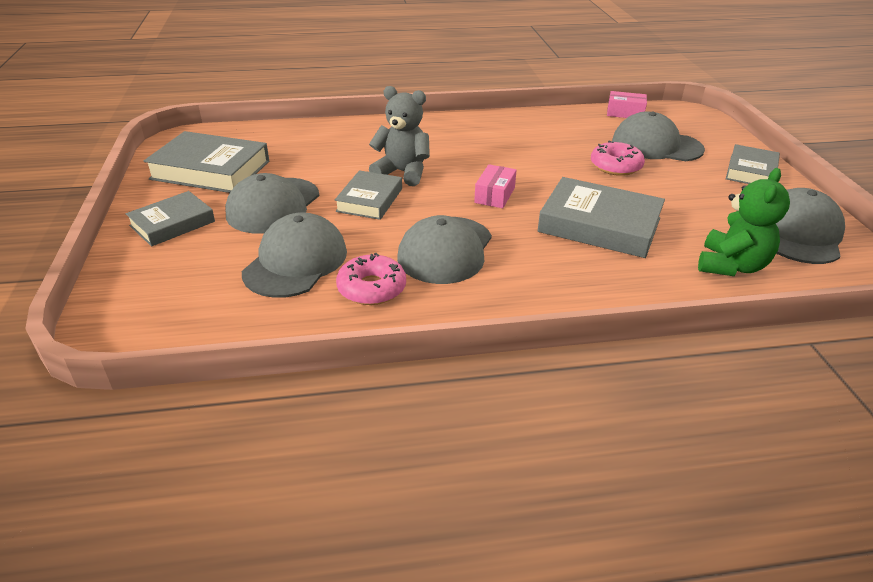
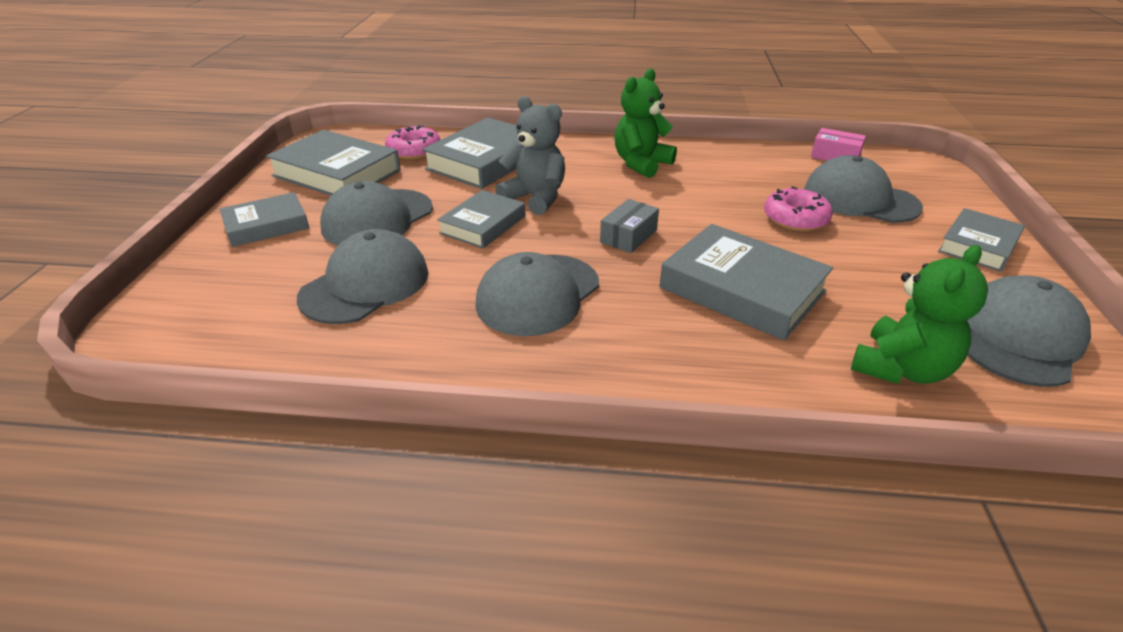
camera: 15 degrees right, 0 degrees up
pink donut [336,253,406,305] -> pink donut moved to [385,125,440,160]
pink box [474,164,517,208] -> grey box [600,199,659,253]
none -> grey book [422,117,523,189]
none -> green teddy bear [614,69,677,178]

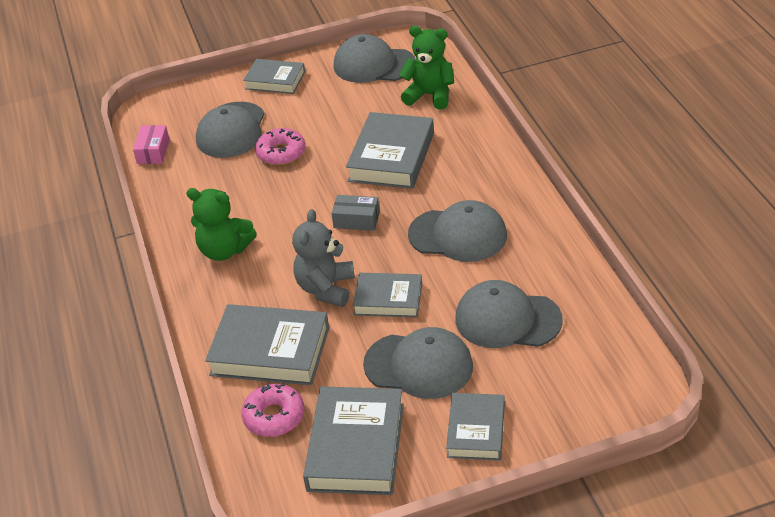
camera: 110 degrees left, 5 degrees up
grey book [220,192,309,247] -> grey book turned 60 degrees clockwise [446,393,505,460]

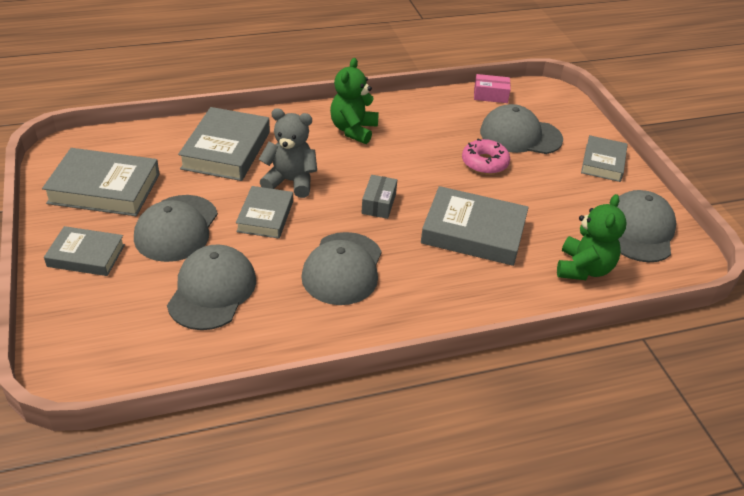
camera: 85 degrees right, 0 degrees up
pink donut [241,383,304,437] -> none

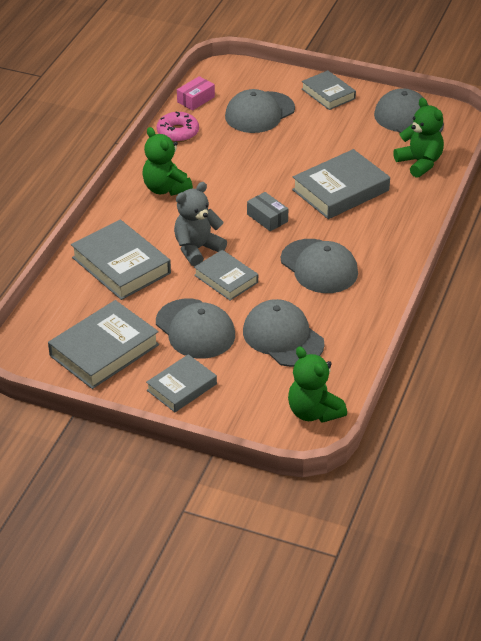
camera: 50 degrees left, 0 degrees up
pink donut [462,139,510,174] -> pink donut moved to [157,112,199,142]
none -> green teddy bear [288,346,347,423]

